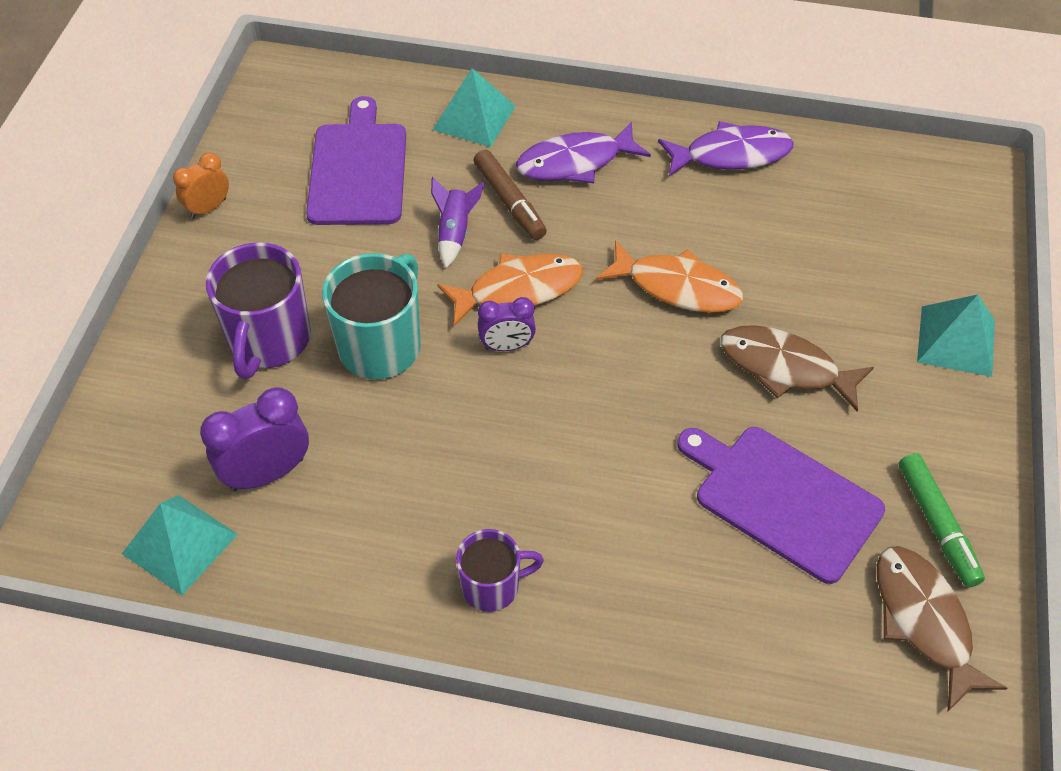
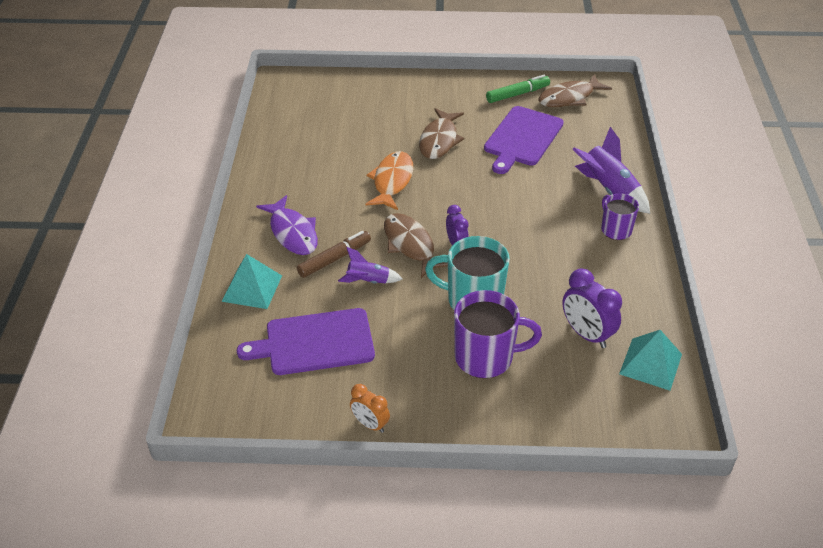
camera: 100 degrees left, 10 degrees down
orange fish [437,254,583,326] -> brown fish [384,213,448,278]
purple fish [658,121,793,176] -> none
turquoise pyramid [917,294,995,377] -> none
none -> purple rocket [572,127,650,214]

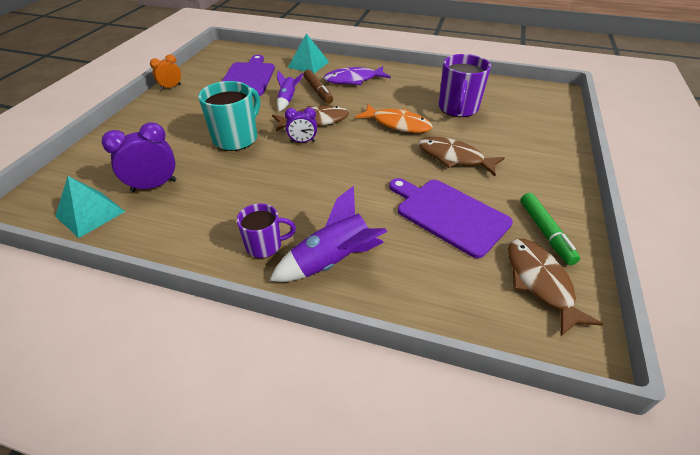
camera: 105 degrees right, 0 degrees up
purple mug [454,290,542,378] -> purple mug moved to [439,54,491,117]

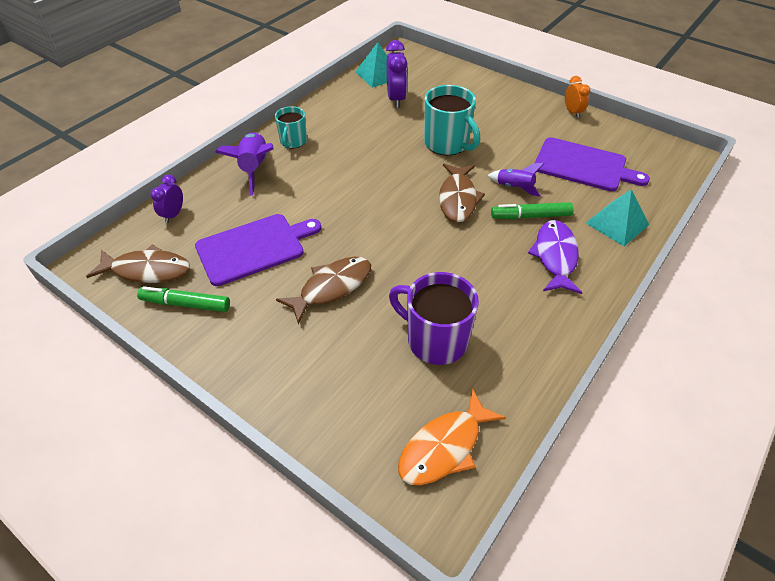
camera: 110 degrees right, 5 degrees up
purple mug [237,204,296,258] -> turquoise mug [275,106,307,148]
purple clock [285,107,317,143] -> purple clock moved to [151,175,183,223]
brown marker [303,70,333,104] -> green marker [491,202,574,219]
orange fish [355,104,433,133] -> orange fish moved to [398,388,506,485]

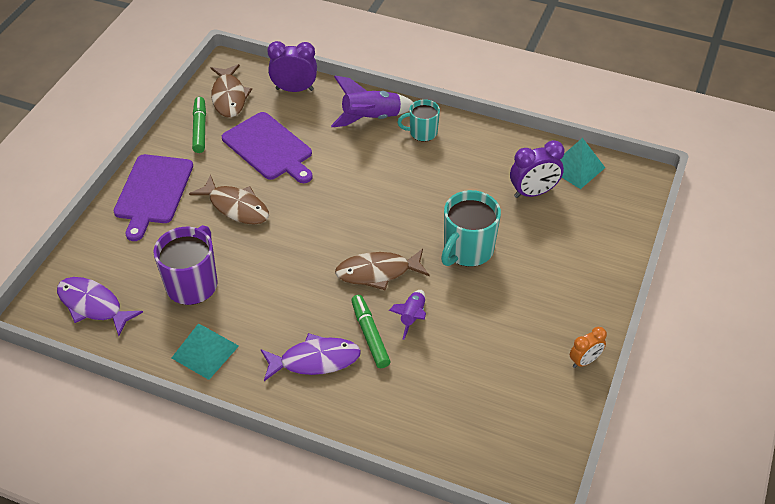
camera: 75 degrees right, 0 degrees up
purple clock [151,175,183,223] -> purple clock [267,41,317,92], size x1.59
orange fish [398,388,506,485] -> purple fish [57,277,143,336]
purple cutting board [535,137,650,191] -> purple cutting board moved to [114,154,193,241]
turquoise pyramid [586,189,649,246] -> turquoise pyramid moved to [172,323,239,380]

